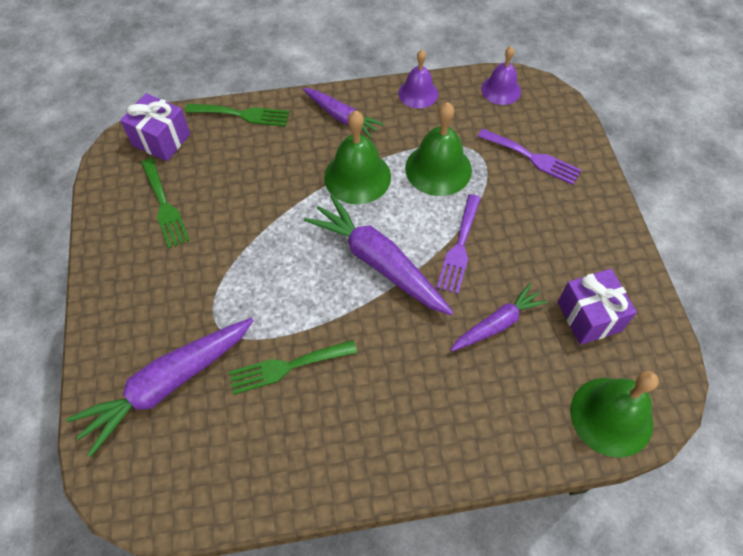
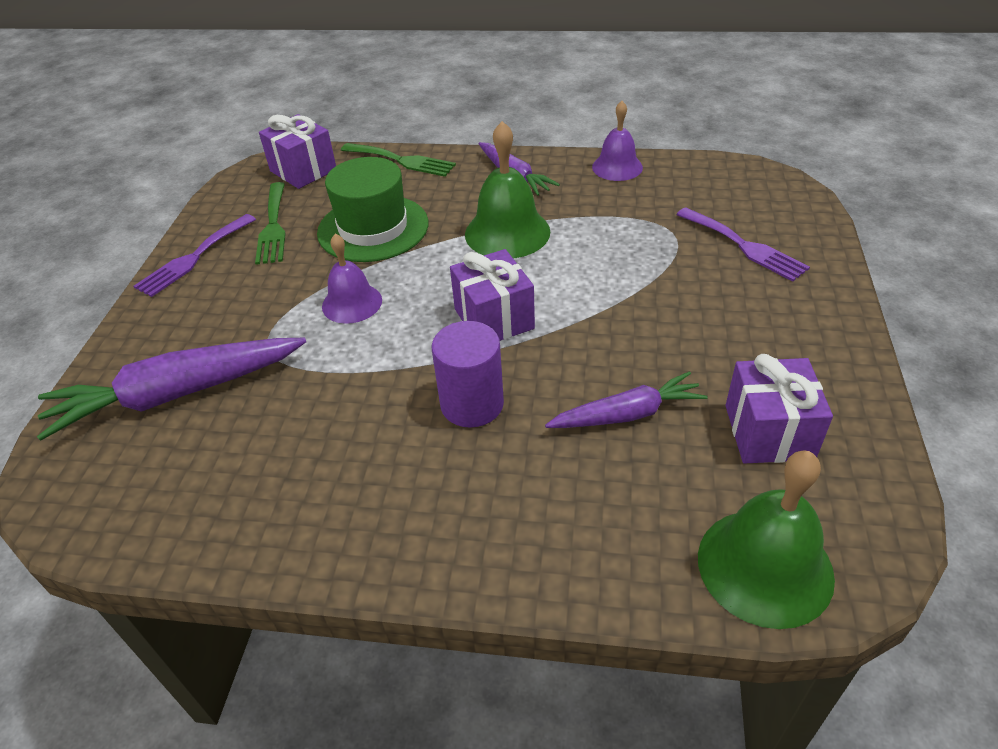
camera: 20 degrees right, 15 degrees down
green fork [229,340,357,394] -> none
purple carrot [304,195,454,315] -> purple gift [450,249,535,341]
green bell [405,102,472,196] -> none
purple fork [437,194,481,294] -> purple fork moved to [133,214,256,297]
purple bell [481,46,521,105] -> purple bell moved to [322,234,382,324]
none -> green hat [317,157,428,262]
none -> purple cylinder [432,321,504,428]

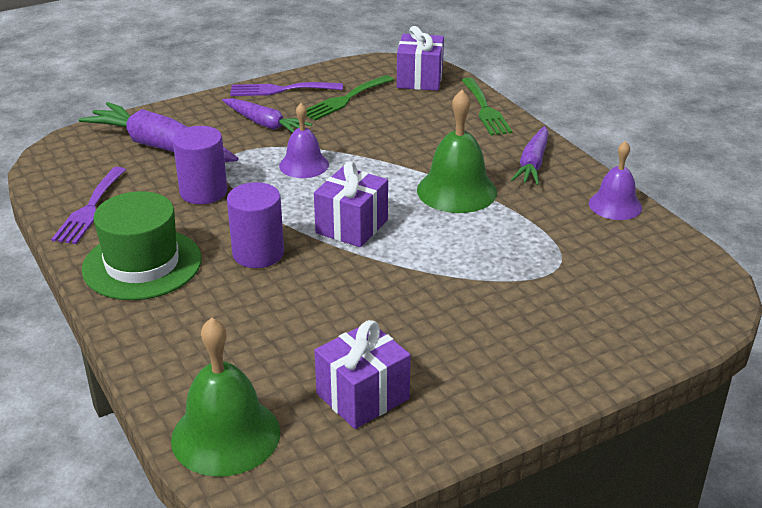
camera: 50 degrees right, 10 degrees down
green hat [317,157,428,262] -> green hat moved to [82,191,202,300]
purple carrot [545,371,707,428] -> purple carrot moved to [222,98,312,133]
purple fork [676,207,810,282] -> purple fork moved to [51,167,126,244]
none -> purple cylinder [173,126,227,204]

